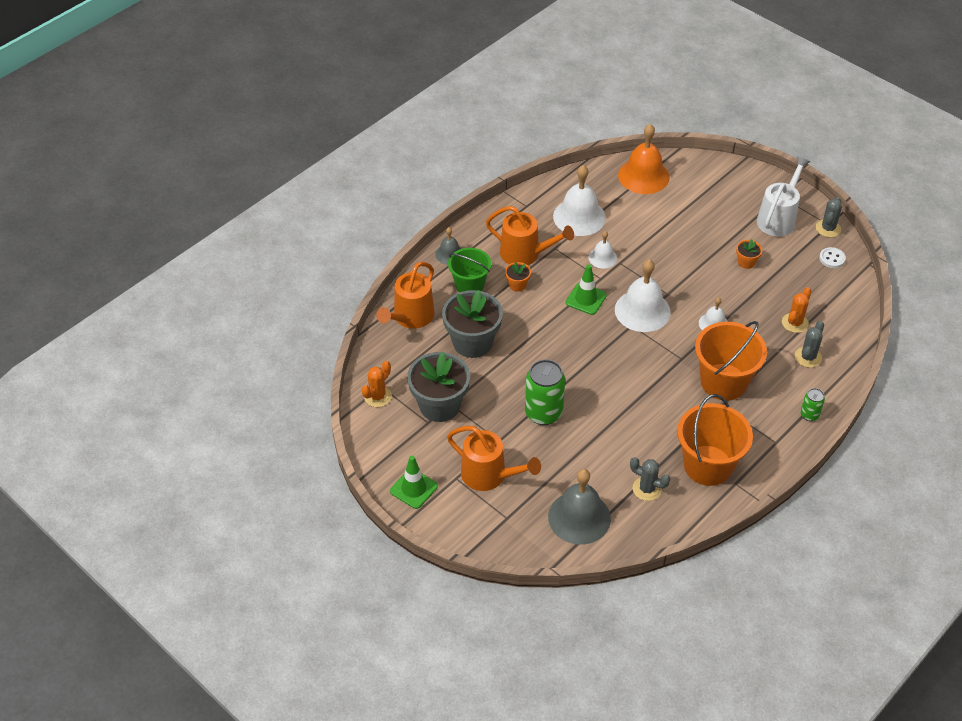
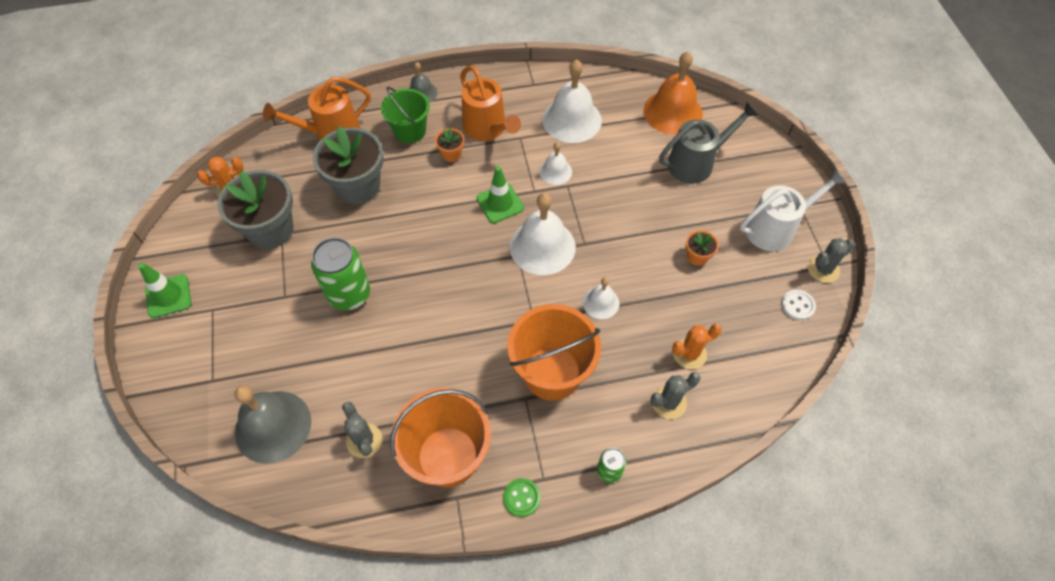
camera: 35 degrees right, 10 degrees up
orange watering can [447,426,541,491] -> none
none -> green button [503,478,541,517]
none -> grey watering can [659,102,758,184]

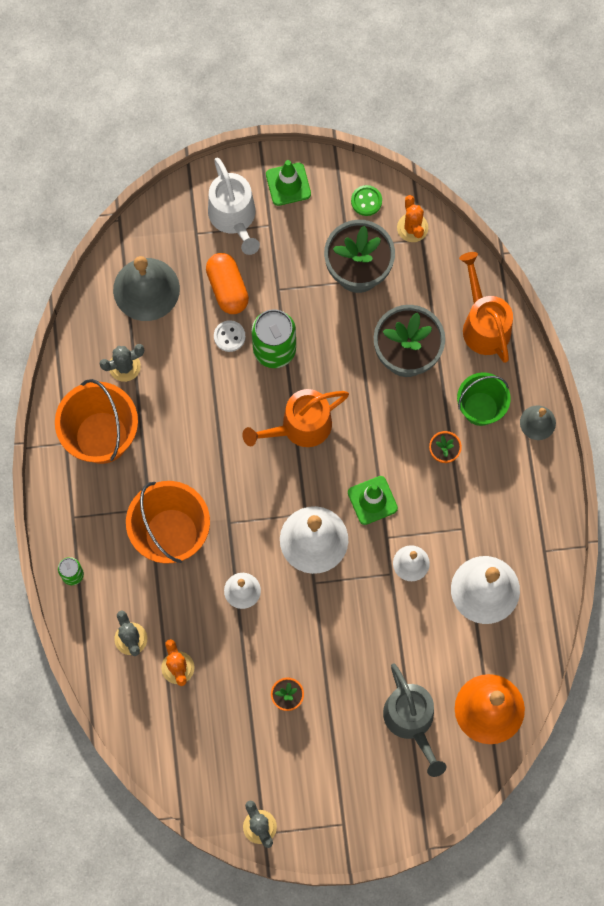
camera: 95 degrees right, 15 degrees up
orange watering can [460,65,521,141] -> orange watering can moved to [242,389,349,447]
green button [503,478,541,517] -> green button moved to [351,185,382,216]
white watering can [740,169,847,251] -> white watering can moved to [208,158,260,255]
white button [781,290,816,320] -> white button moved to [214,320,246,352]
none -> orange capsule [206,253,249,314]

